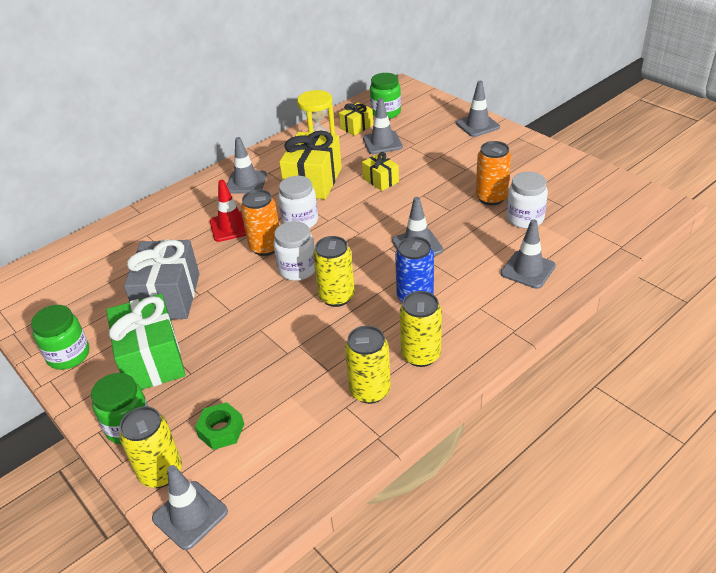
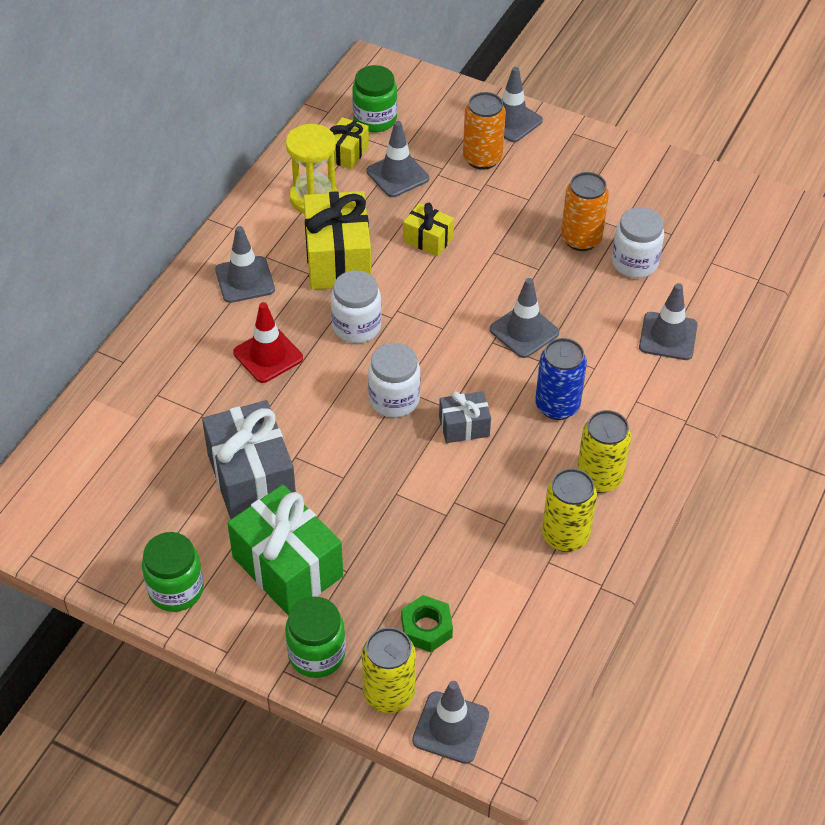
camera: 25 degrees left, 10 degrees up
orange can [241,189,279,256] -> orange can moved to [463,92,506,170]
yellow can [313,236,355,307] -> grey gift [439,391,491,443]

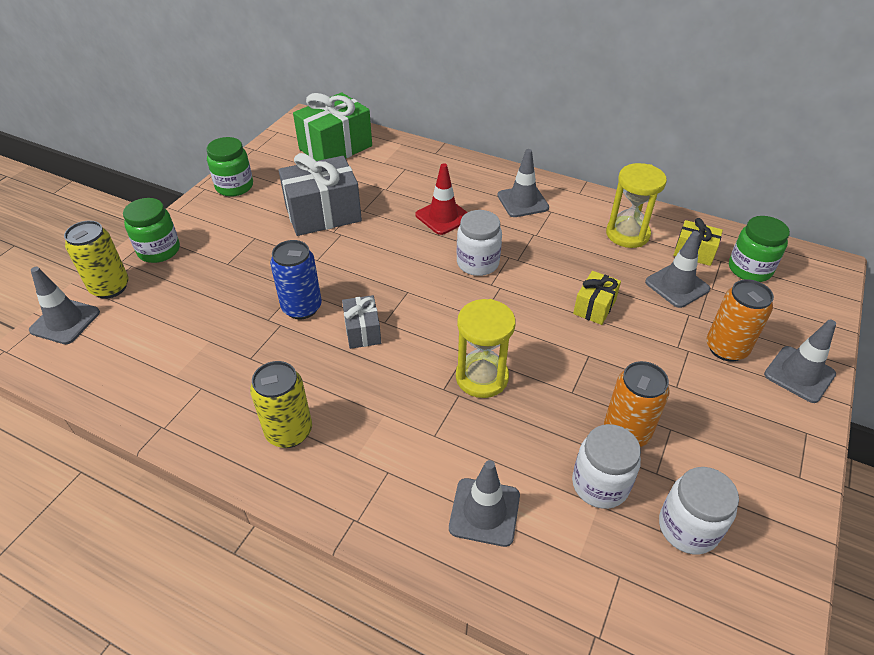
camera: 90 degrees right, 5 degrees down
green gift [227,484,343,616] -> green gift moved to [293,92,372,161]
yellow gift [303,191,371,290] -> none
white jar [368,343,420,418] -> white jar moved to [659,467,739,554]
green nut [401,595,453,652] -> none
grey traffic cone [490,278,559,358] -> yellow hourglass [456,299,516,398]
blue can [535,338,587,420] -> blue can moved to [270,240,322,319]
yellow can [542,468,597,552] -> none

